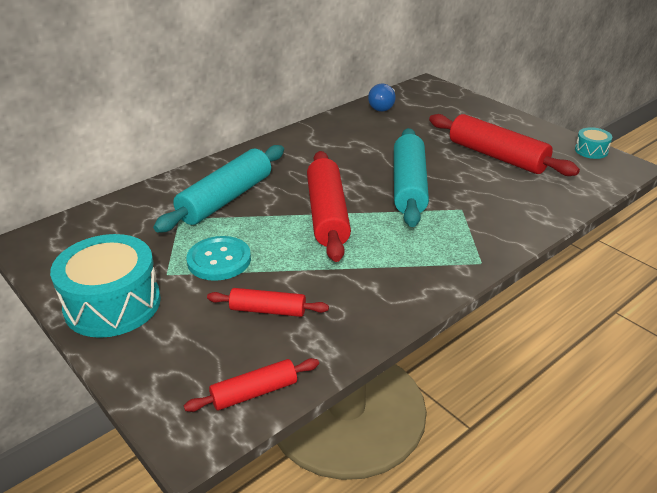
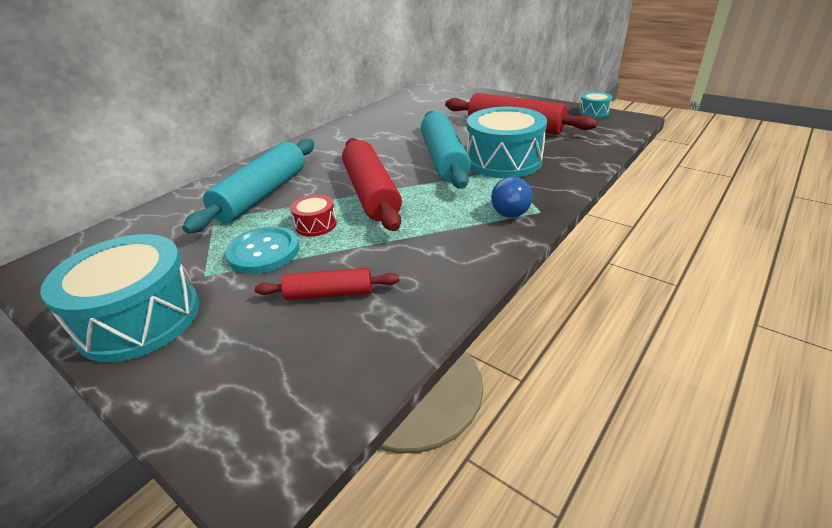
camera: 10 degrees left, 0 degrees up
red rolling pin [184,358,319,412] -> none
blue light bulb [368,84,396,112] -> blue light bulb moved to [491,177,533,218]
none -> red drum [290,195,337,237]
none -> turquoise drum [467,107,547,178]

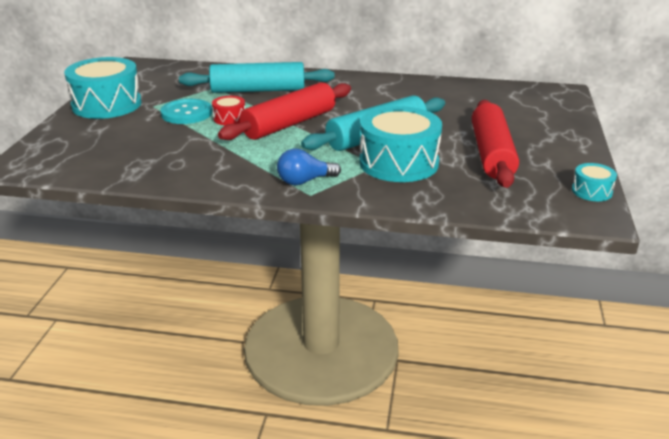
camera: 60 degrees right, 5 degrees down
red rolling pin [255,268,400,300] -> none

